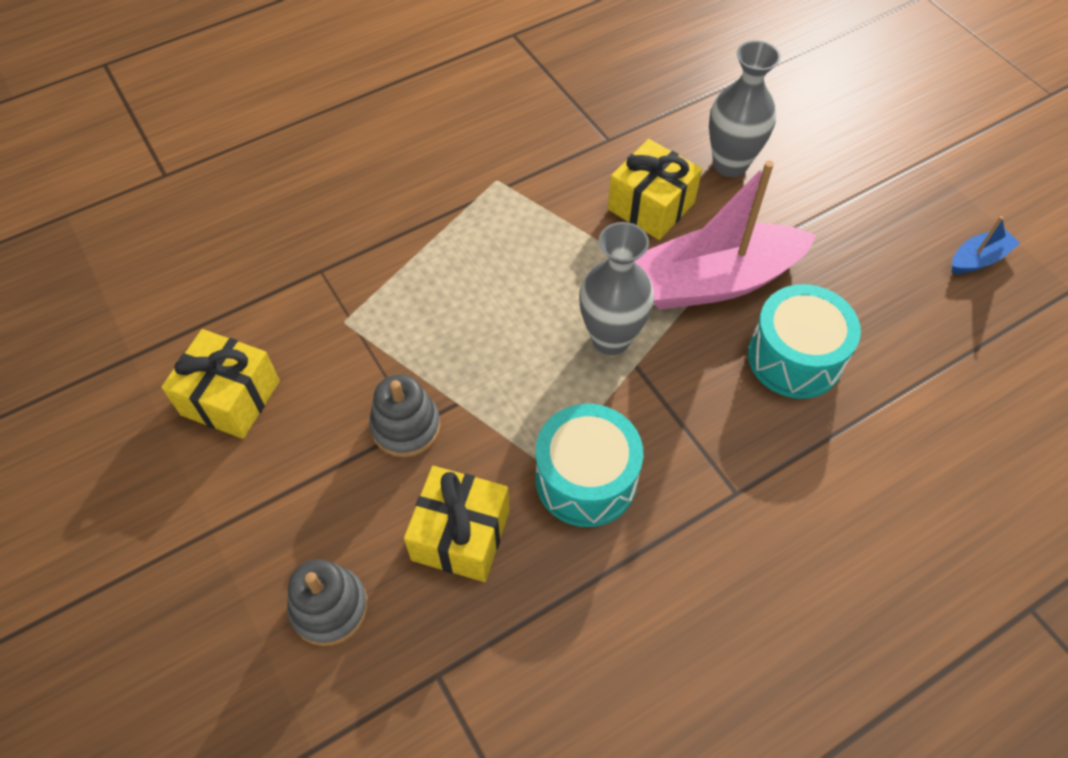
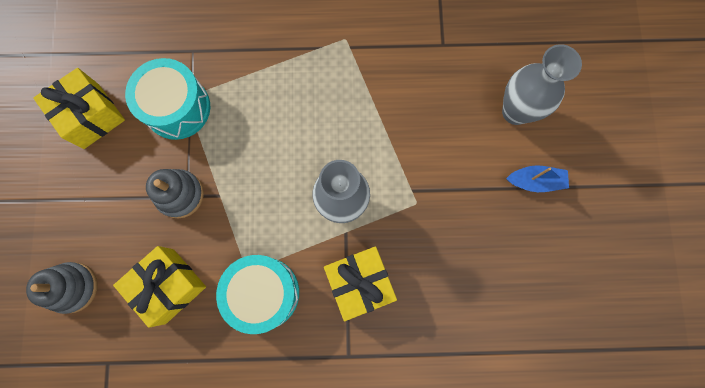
camera: 30 degrees right, 20 degrees up
yellow gift [608,139,702,240] -> yellow gift moved to [324,246,397,321]
pink boat [634,160,817,310] -> none
turquoise drum [748,284,861,399] -> turquoise drum moved to [125,58,210,140]
blue boat [952,216,1020,274] -> blue boat moved to [506,165,569,192]

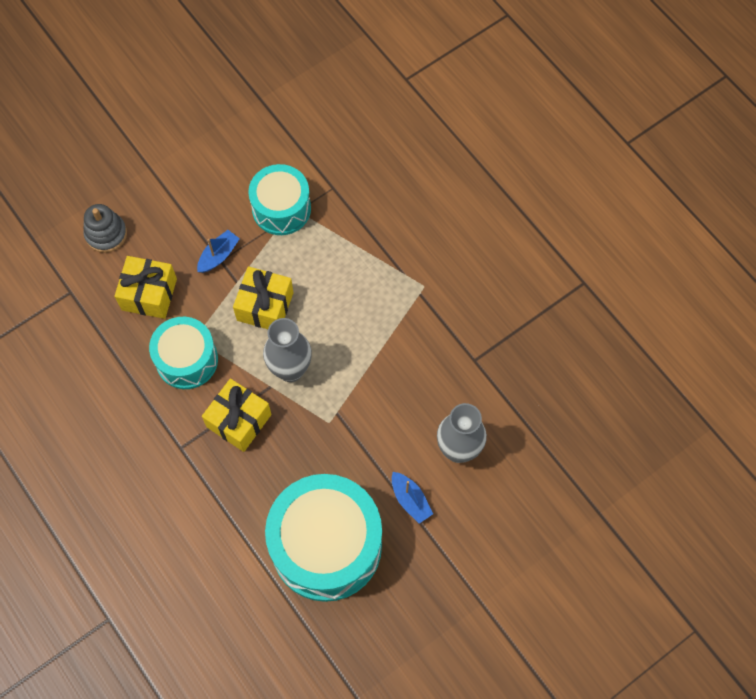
camera: 55 degrees right, 10 degrees down
yellow gift [33,68,125,149] -> yellow gift moved to [233,266,294,329]
grey stacking toy [146,169,204,218] -> blue boat [197,230,240,273]
none -> turquoise drum [265,474,382,602]

